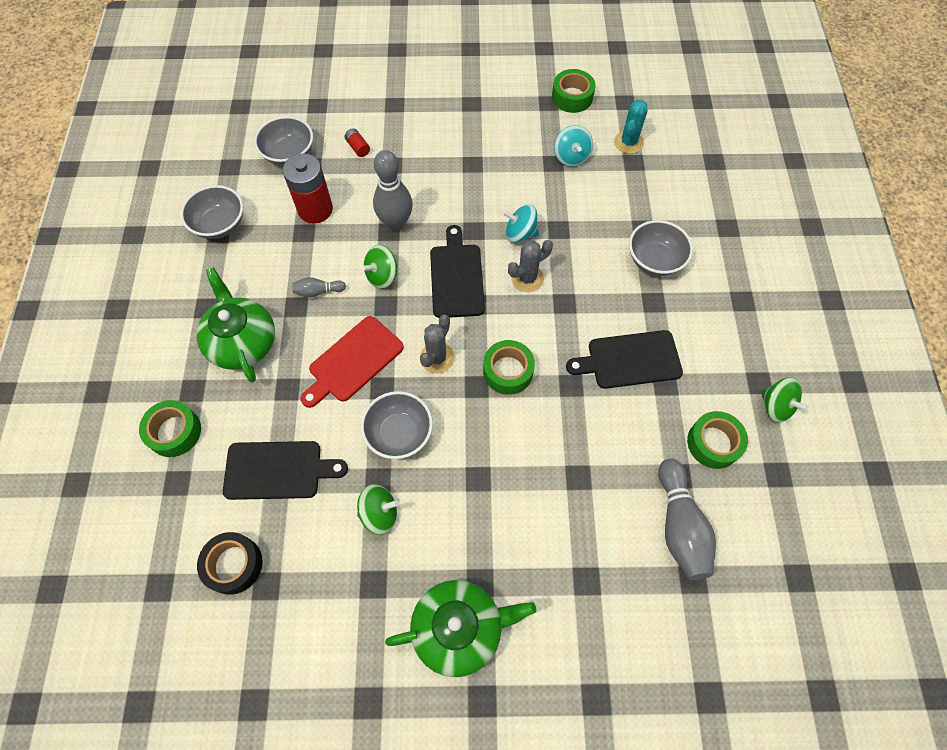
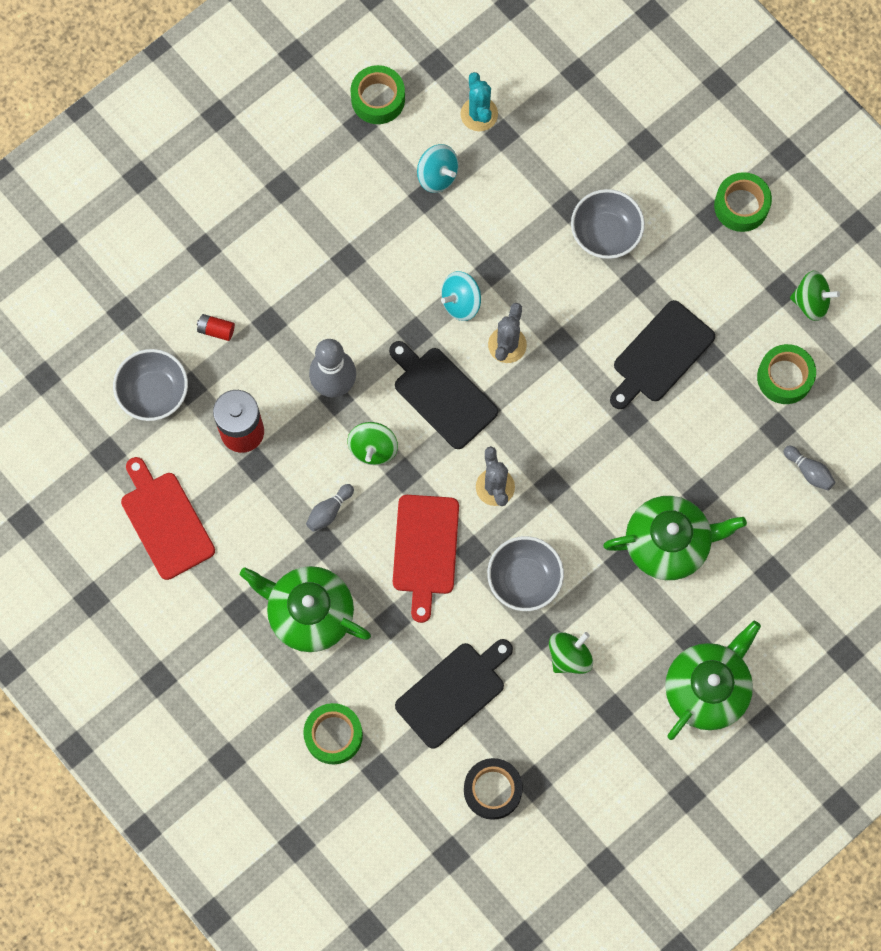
camera: 40 degrees left, 10 degrees up
grey bowl [180,185,243,239] -> red cutting board [121,457,215,580]
green tape [483,340,535,395] -> green tape moved to [714,172,772,232]
grey bowling pin [658,459,716,580] -> grey bowling pin [784,446,835,491], size x0.50
none -> green teapot [603,496,747,580]

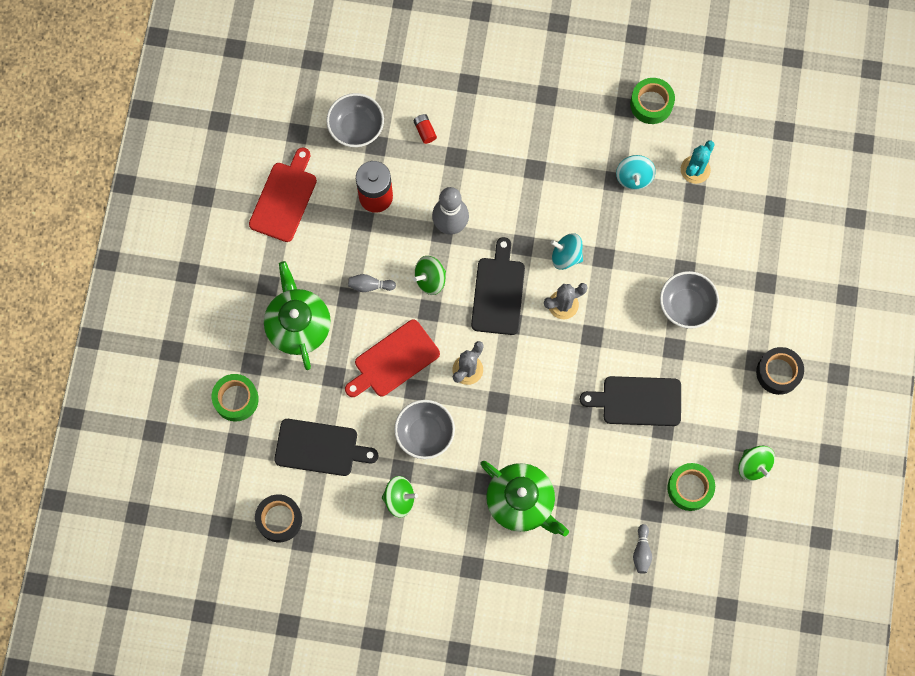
camera: 50 degrees right, 0 degrees up
green teapot [665,621,761,740] -> none
green tape [714,172,772,232] -> black tape [756,347,804,395]

